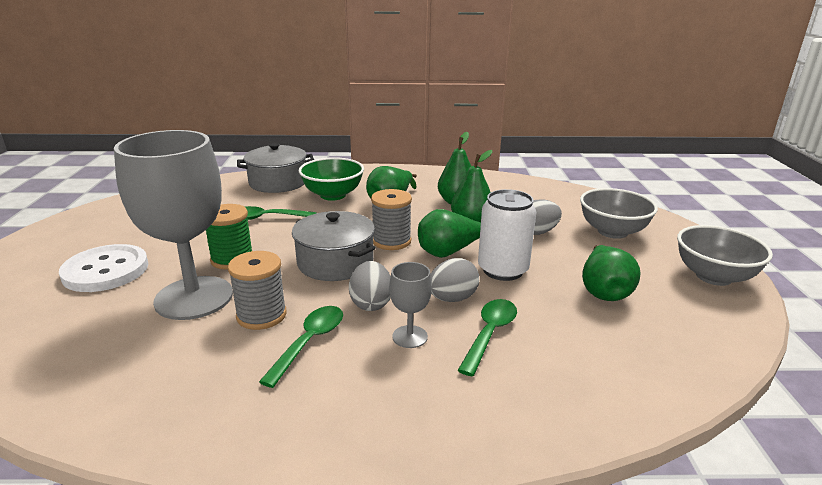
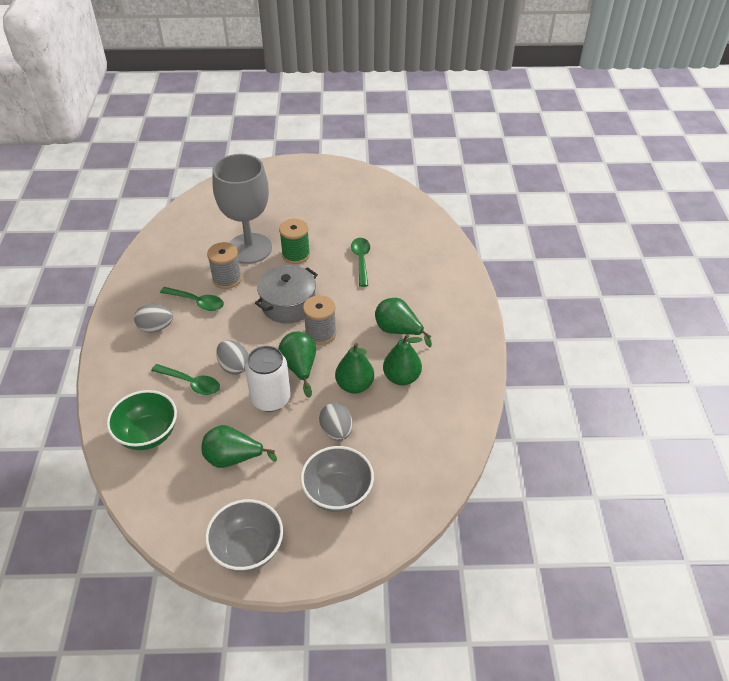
camera: 90 degrees right, 20 degrees up
white button [59,244,148,292] -> none
grey pot [237,143,314,193] -> none
green bowl [299,157,364,201] -> green bowl moved to [107,390,177,450]
grey egg [349,261,391,311] -> grey egg moved to [134,304,173,333]
grey goblet [389,262,432,348] -> none

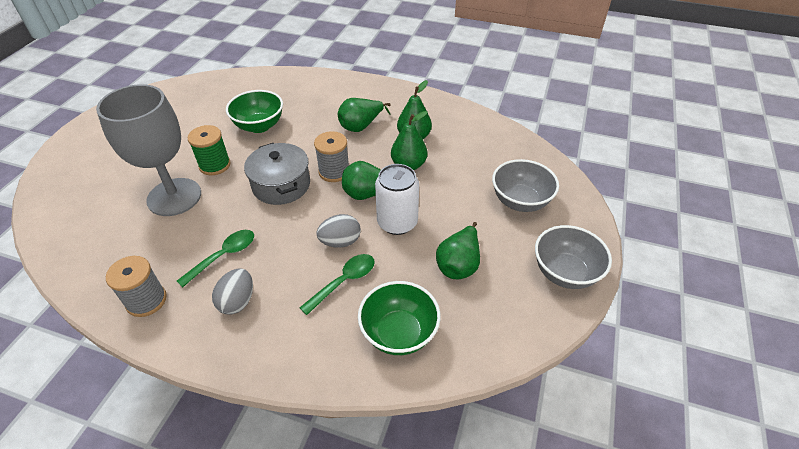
camera: 70 degrees left, 0 degrees up
grey spool [207,242,242,289] -> grey spool moved to [106,256,167,317]
grey egg [319,403,352,441] -> none
green spoon [351,238,370,287] -> green bowl [226,90,283,133]

